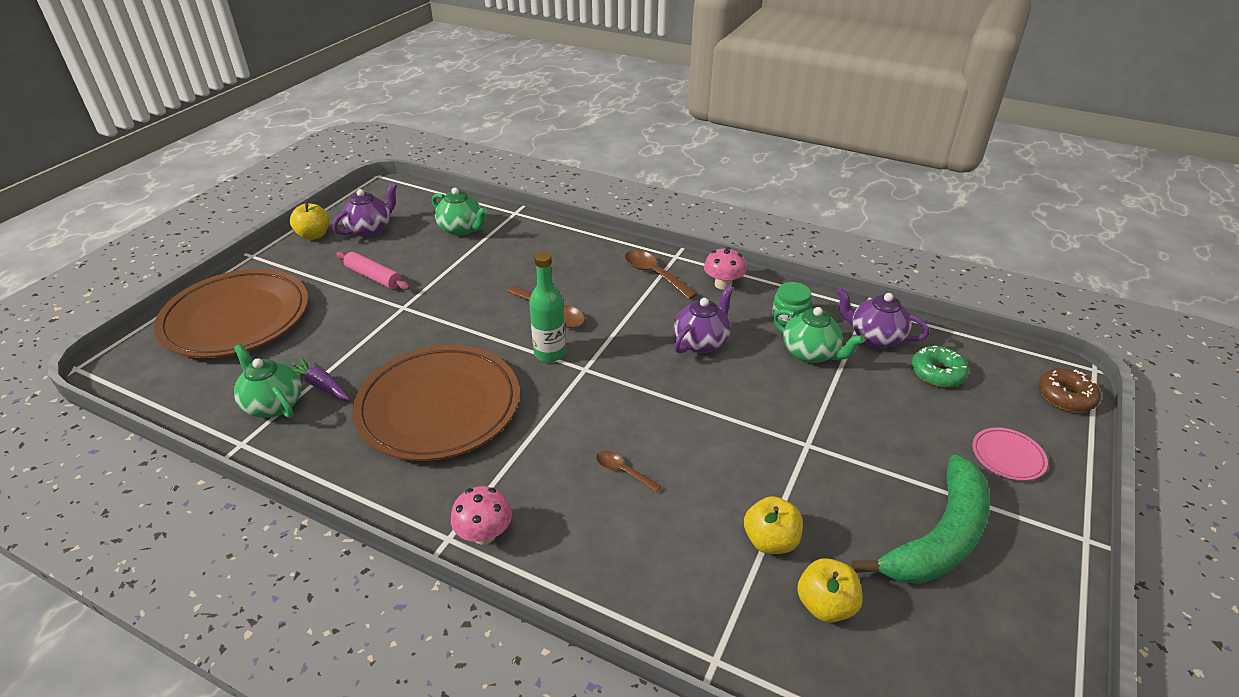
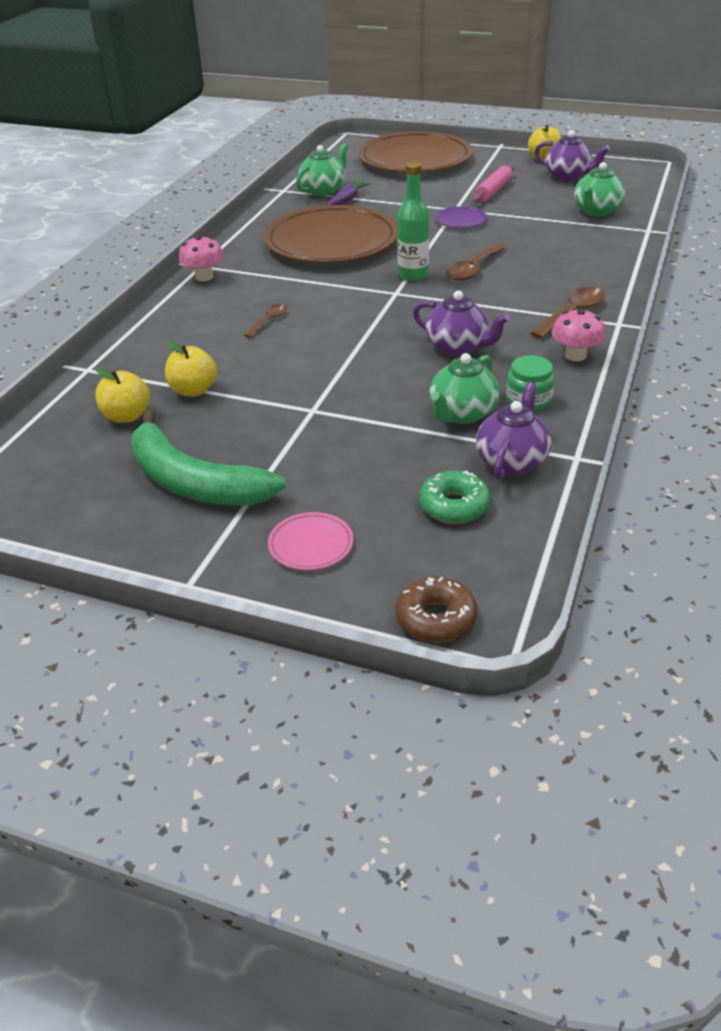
camera: 85 degrees right, 0 degrees up
none -> purple plate [435,206,487,228]

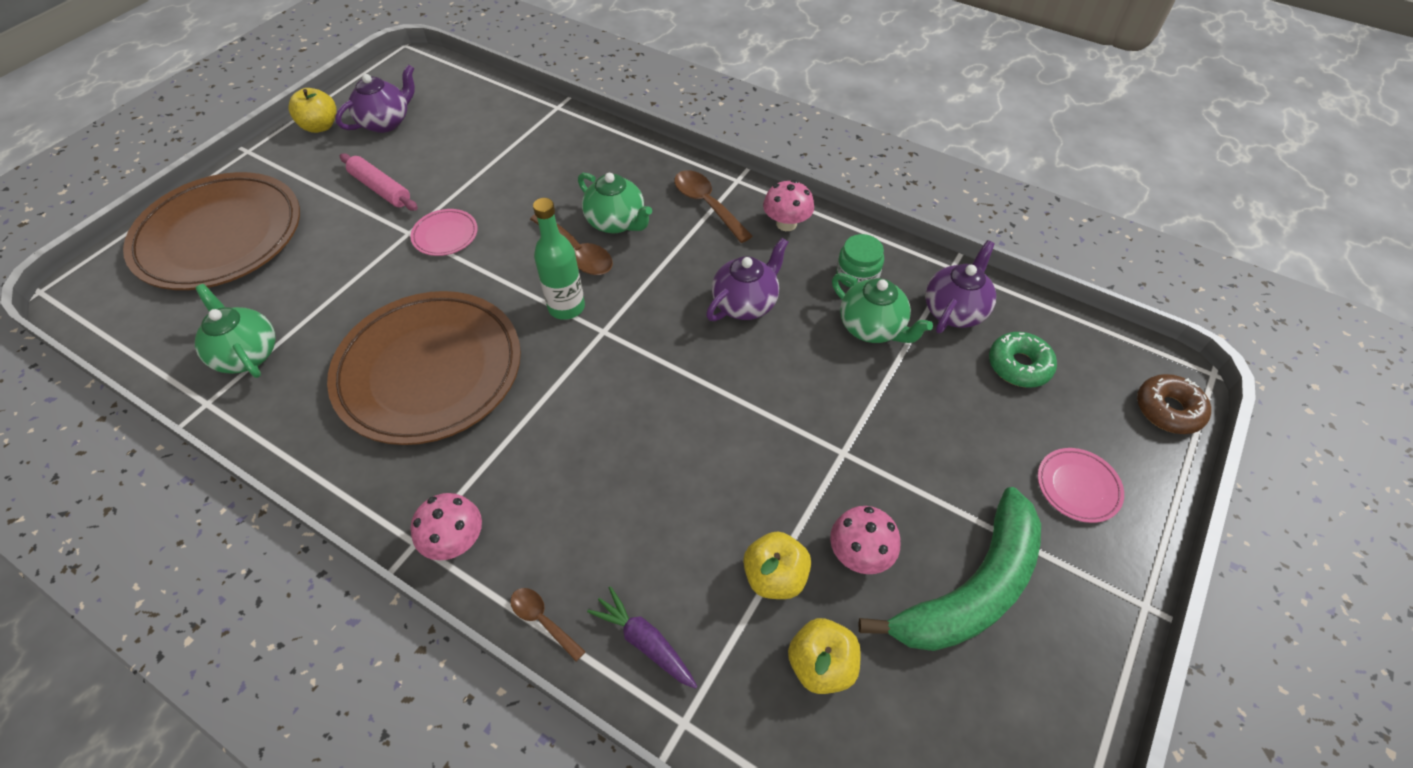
camera: 80 degrees left, 15 degrees up
brown spoon [244,304,287,338] -> brown spoon moved to [510,588,586,662]
purple carrot [327,180,370,205] -> purple carrot moved to [587,586,697,689]
purple plate [435,206,487,228] -> pink plate [410,209,478,256]
purple teapot [476,382,551,480] -> purple teapot turned 90 degrees clockwise [925,240,996,333]
green teapot [574,162,625,217] -> green teapot moved to [578,173,652,233]
none -> pink mushroom [830,506,900,574]

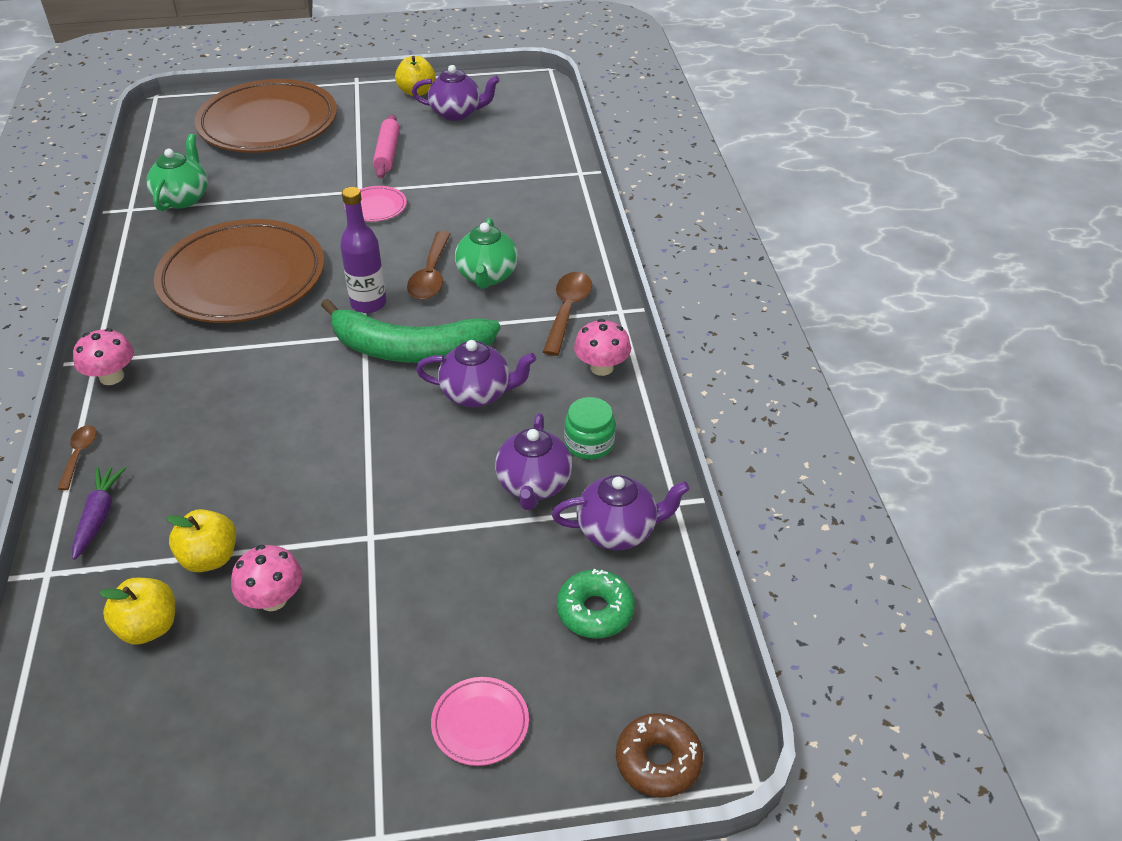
camera: 50 degrees right, 10 degrees down
green bottle [533,198,585,320] -> purple bottle [340,187,387,313]
green teapot [832,273,933,343] -> purple teapot [495,413,572,510]
green banana [858,487,1041,651] -> green banana moved to [321,299,500,363]

